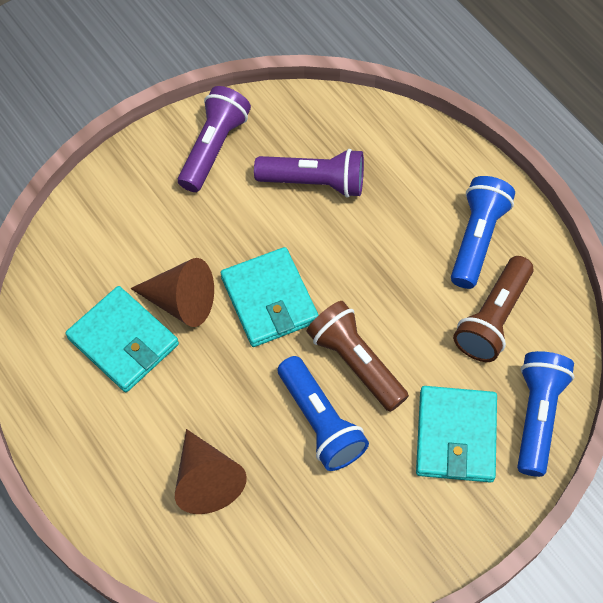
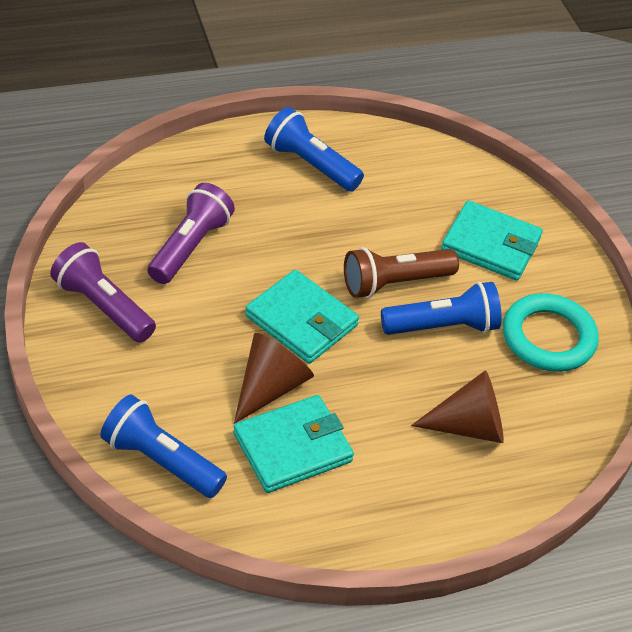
camera: 75 degrees left, 15 degrees down
turquoise wallet [221,247,319,347] -> turquoise wallet turned 45 degrees clockwise [245,270,359,364]
brown flashlight [453,256,534,362] -> none
blue flashlight [517,351,574,477] -> blue flashlight moved to [100,394,227,498]
none -> turquoise ring [503,293,599,372]

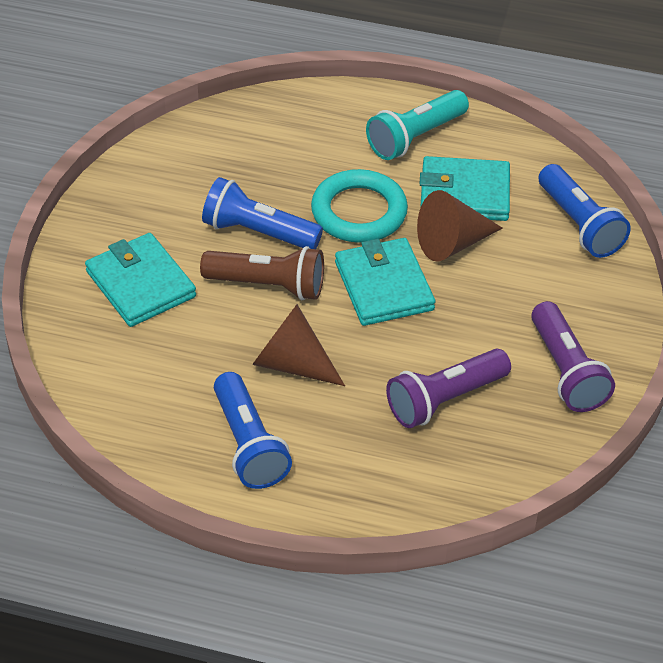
camera: 145 degrees left, 0 degrees up
brown cone [411,370,504,443] -> brown cone moved to [252,304,345,386]
turquoise ring [503,293,599,372] -> turquoise ring moved to [311,169,408,243]
none -> turquoise flashlight [366,90,469,160]

